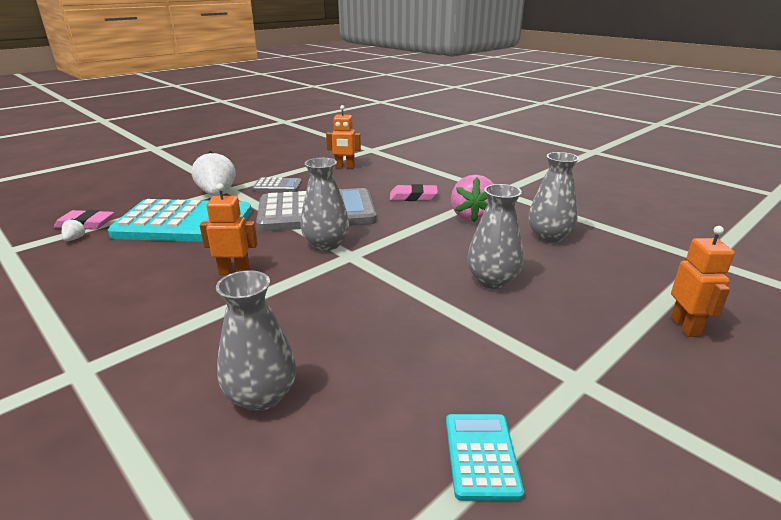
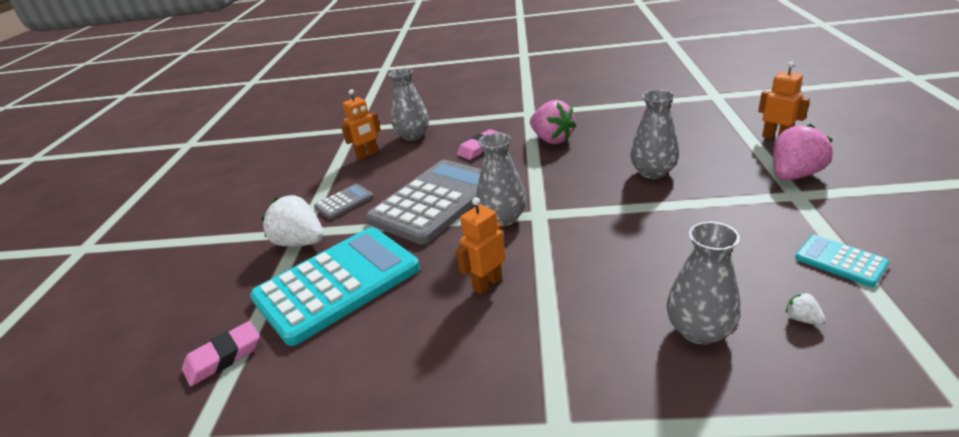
camera: 40 degrees left, 5 degrees up
white strawberry [62,219,86,241] -> white strawberry moved to [786,292,825,325]
grey vase [528,152,579,243] -> grey vase moved to [389,68,429,141]
none -> pink strawberry [773,124,833,180]

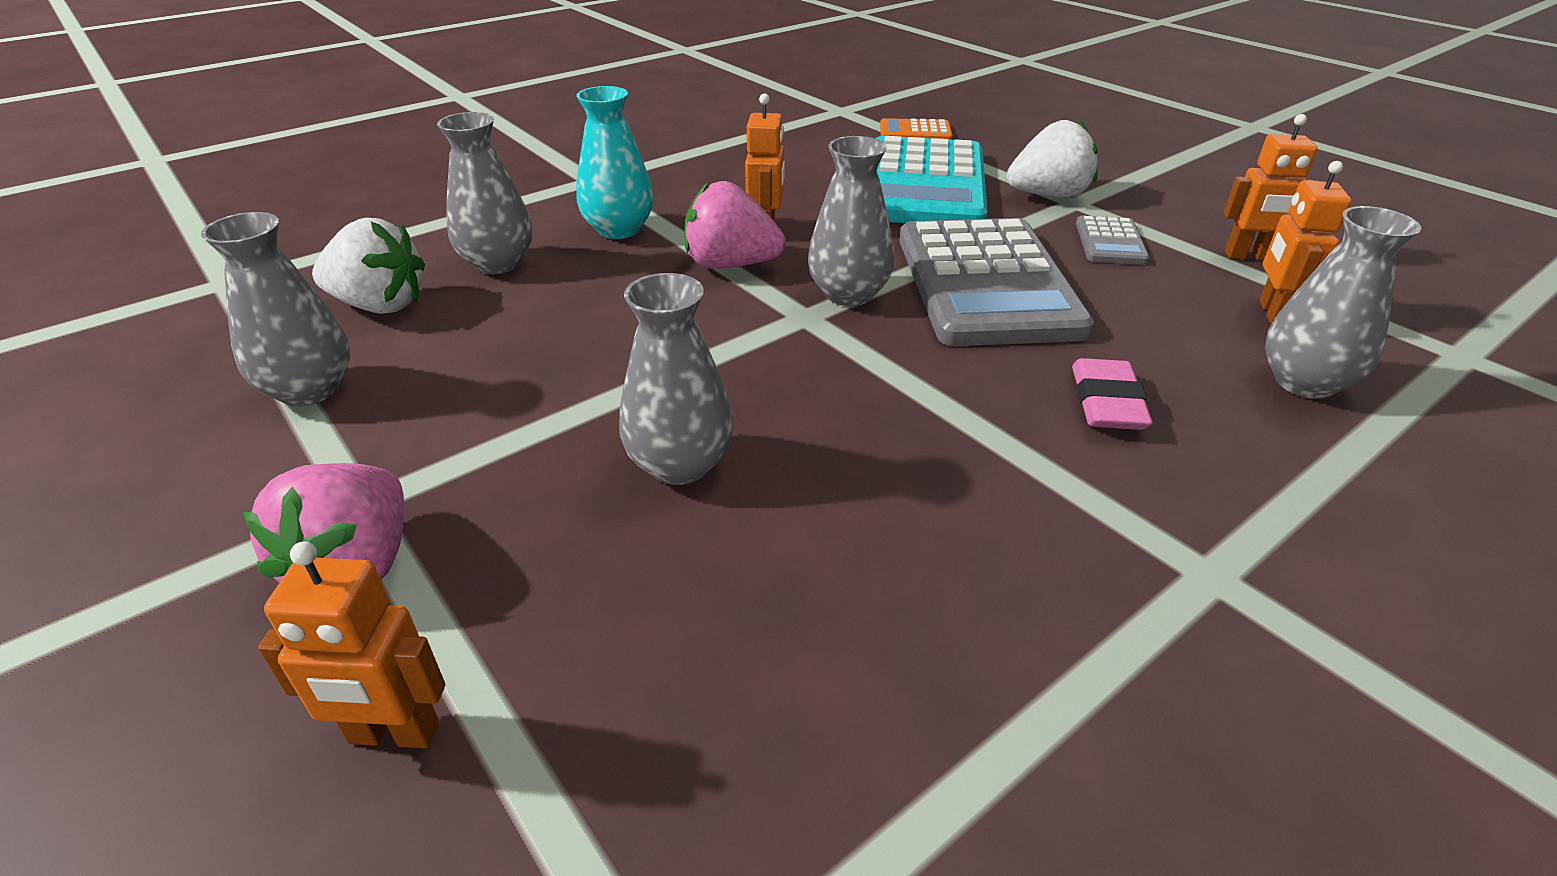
camera: 135 degrees right, 5 degrees up
pink eraser [182,321,260,386] -> orange calculator [880,118,953,140]
pink strawberry [530,100,577,144] -> pink strawberry moved to [684,181,786,269]
white strawberry [786,292,825,325] -> white strawberry [312,218,425,314], size x2.41
turquoise calculator [795,235,889,287] -> grey vase [201,212,350,406]
none -> turquoise vase [576,86,653,239]
none -> orange robot [1223,114,1319,260]

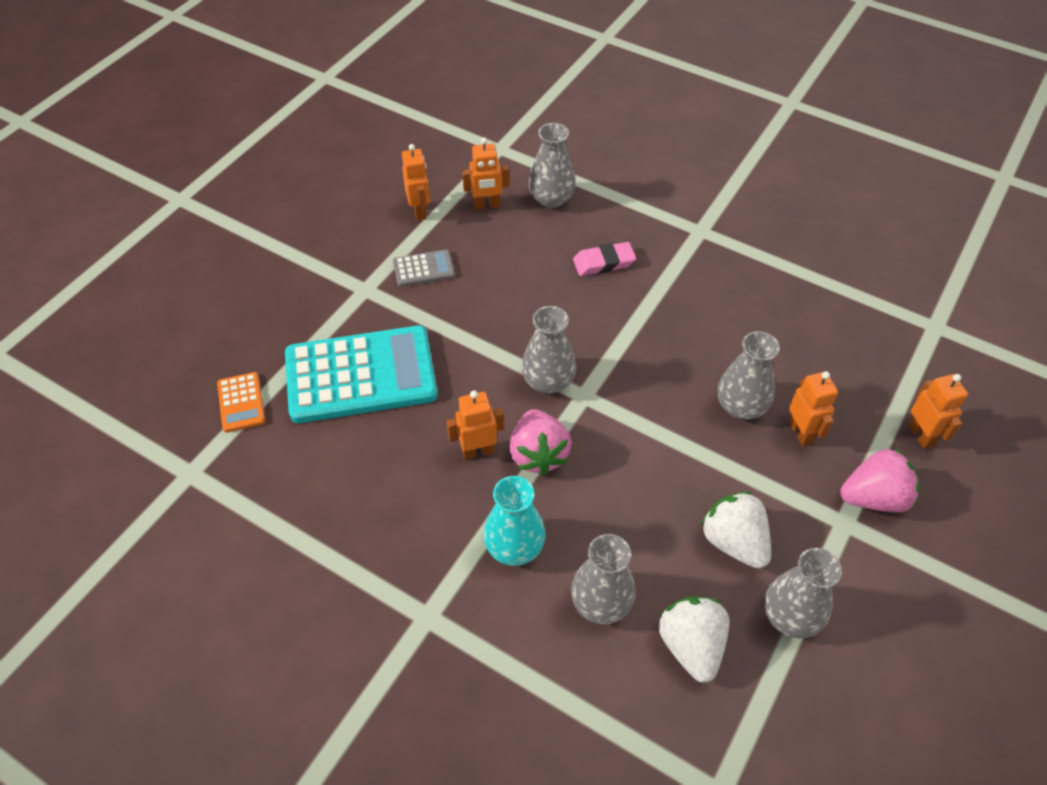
camera: 110 degrees left, 15 degrees up
grey calculator [899,218,1094,346] -> none
white strawberry [1007,120,1098,198] -> white strawberry moved to [700,491,771,569]
none -> orange robot [789,371,838,446]

